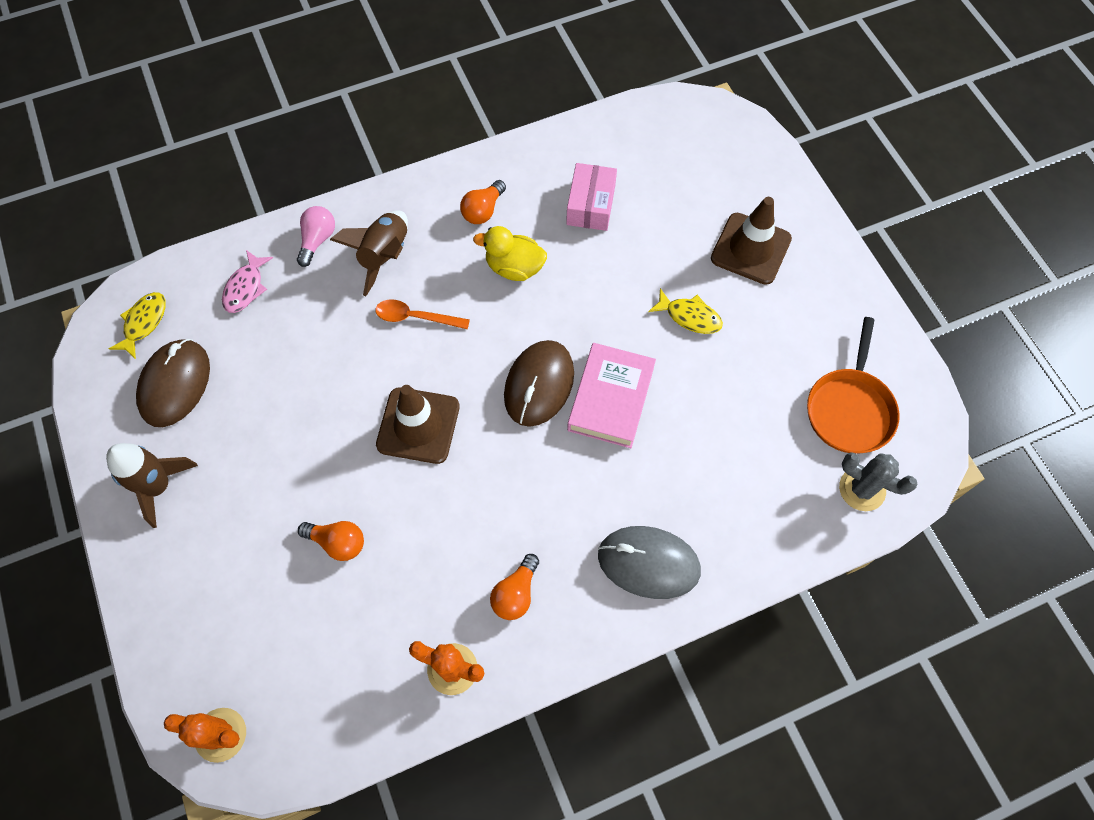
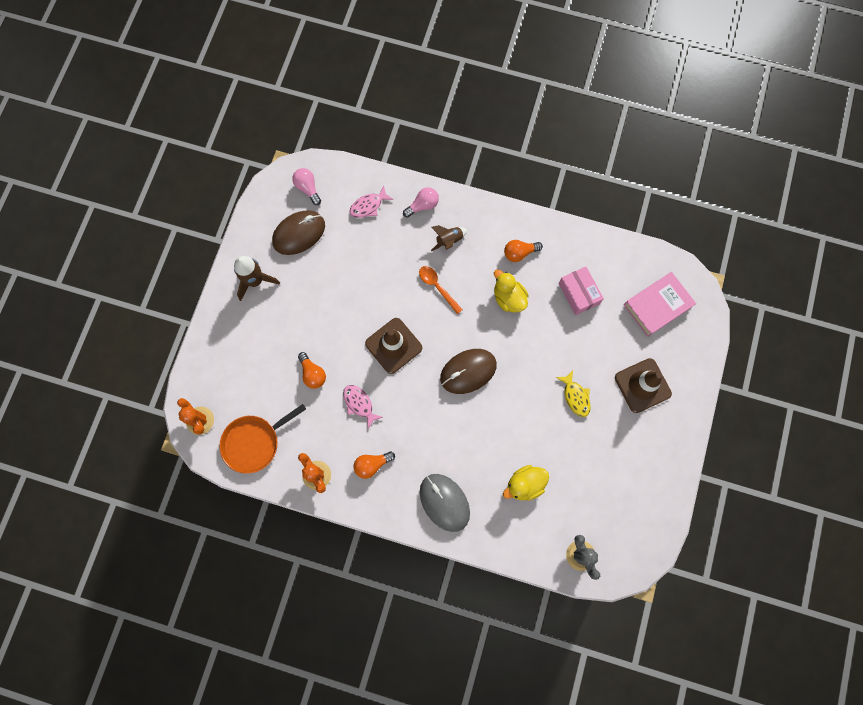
camera: 40 degrees right, 10 degrees up
yellow fish [109,292,166,359] -> pink light bulb [292,168,321,205]
brown rocket [330,210,408,296] -> brown rocket [431,225,467,251], size x0.65
pink box [566,163,617,231] -> pink box turned 75 degrees counterclockwise [559,267,604,315]
pink book [567,343,656,448] -> pink book moved to [624,272,696,337]
orange pan [807,317,900,454] -> orange pan moved to [219,404,306,474]
none -> pink fish [343,385,383,429]
none -> yellow duck [503,465,549,501]

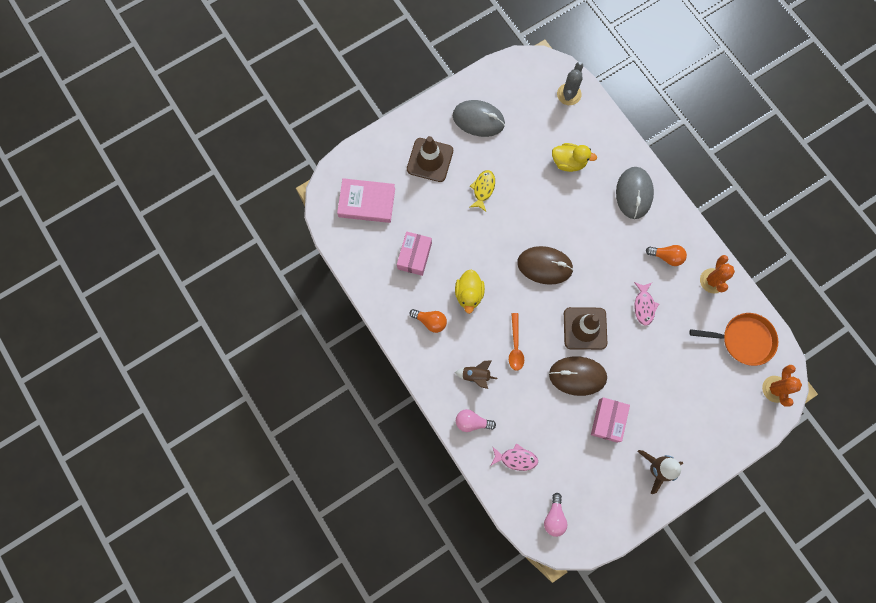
camera: 140 degrees left, 0 degrees up
brown mouse [272,210,325,255] -> brown mouse moved to [549,357,607,396]
orange light bulb [298,352,326,389] -> none
none -> grey mouse [453,100,505,137]
none -> pink box [591,397,630,443]

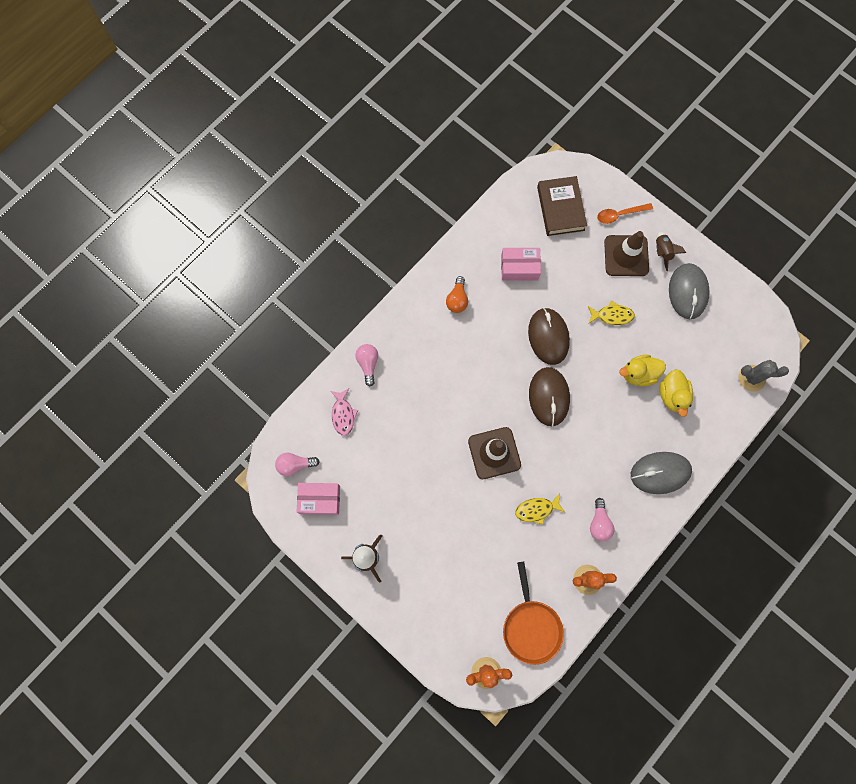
camera: 75 degrees right, 0 degrees up
pink book [337,178,395,223] -> brown book [537,176,587,236]
yellow duck [455,270,485,314] -> yellow duck moved to [619,355,666,386]
brown rocket [455,360,497,389] -> brown rocket moved to [656,232,686,271]
orange spoon [509,313,524,371] -> orange spoon moved to [597,203,653,224]
brown mouse [549,357,607,396] -> brown mouse moved to [528,308,570,365]
pink box [591,397,630,443] -> pink box moved to [297,483,340,515]
pink fish [634,282,659,326] -> yellow fish [515,493,565,525]
orange light bulb [646,245,687,266] -> pink light bulb [590,498,615,541]

